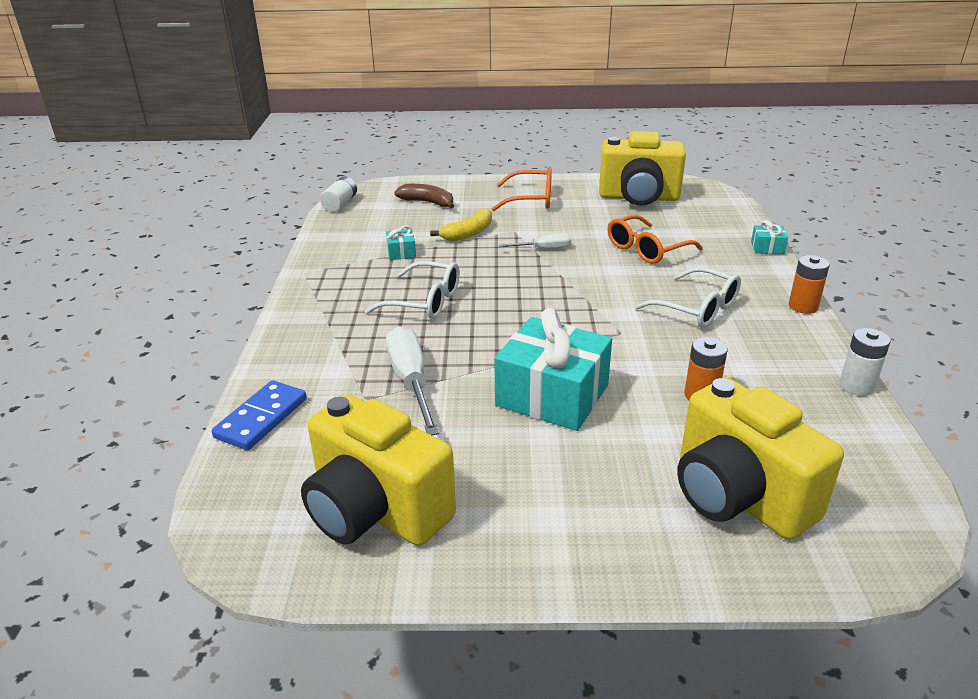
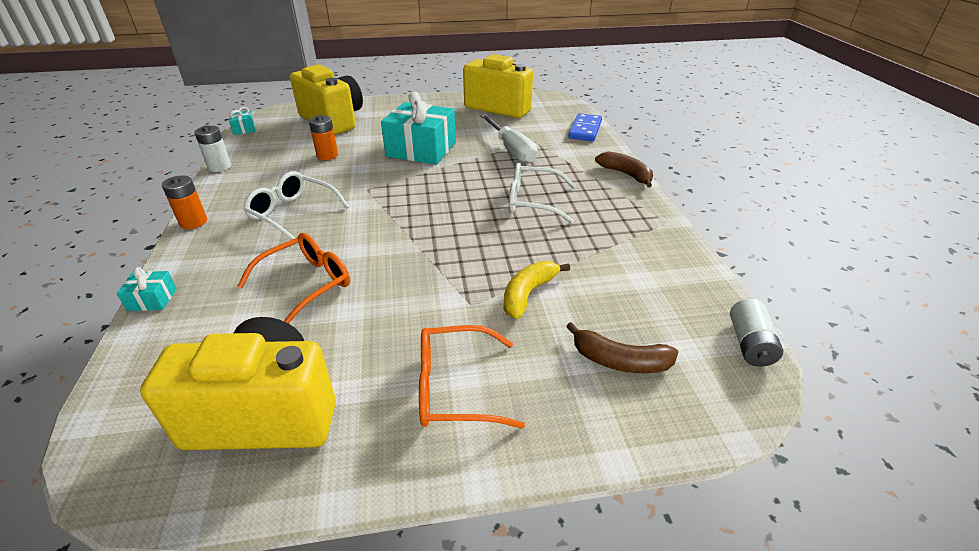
camera: 170 degrees right, 5 degrees up
turquoise gift [386,225,416,260] -> turquoise gift moved to [229,107,255,135]
white screwdriver [499,234,571,249] -> none
none -> brown banana [595,151,653,187]

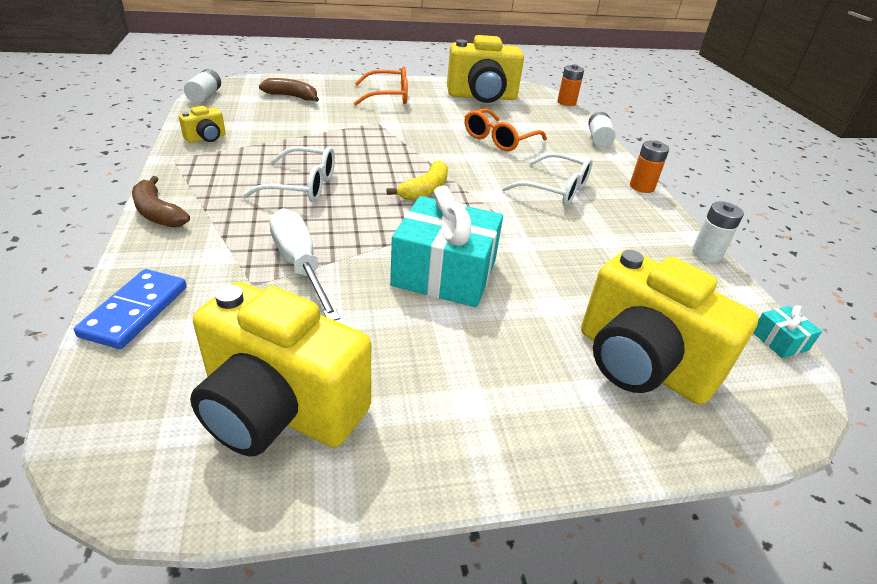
camera: 175 degrees right, 0 degrees up
turquoise gift [116,267,177,311] -> white battery [588,112,615,147]
orange battery [309,115,338,160] -> orange battery moved to [557,64,584,106]
yellow banana [504,261,570,319] -> yellow banana moved to [386,160,448,200]
none -> yellow camera [179,106,226,143]

